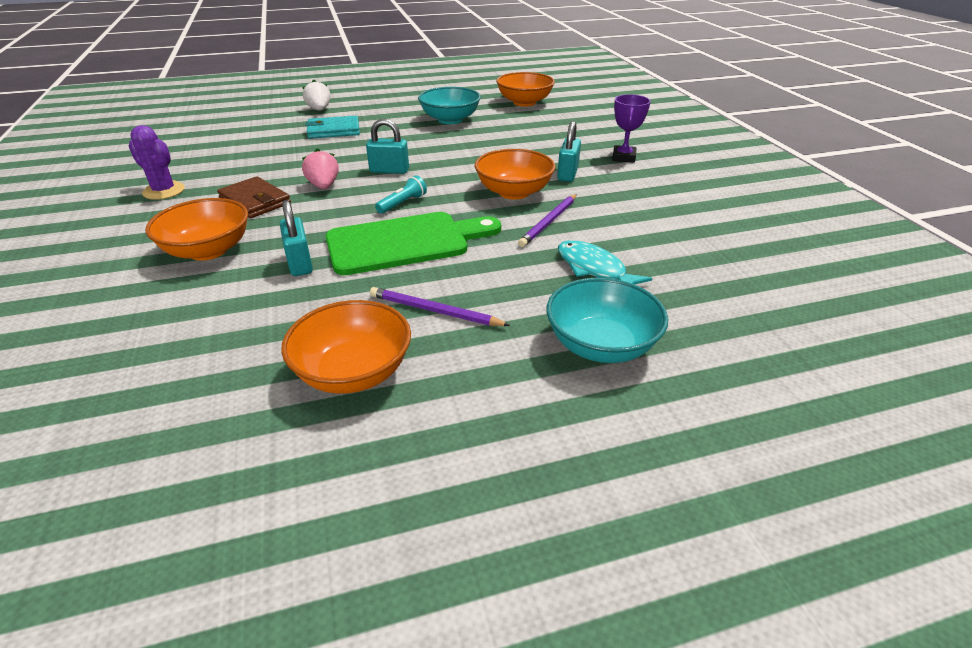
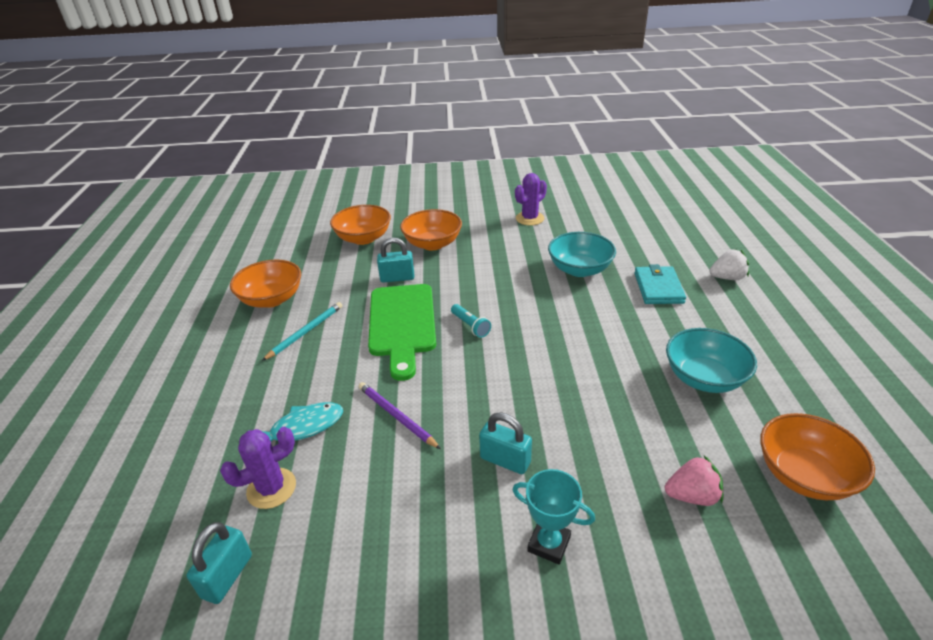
camera: 105 degrees right, 0 degrees up
brown wallet [217,177,291,218] -> none
pink strawberry [302,148,339,189] -> pink strawberry moved to [665,456,723,506]
turquoise padlock [366,119,409,174] -> turquoise padlock moved to [186,522,252,604]
purple pencil [370,287,510,326] -> turquoise pencil [262,302,342,361]
orange bowl [475,149,556,200] -> orange bowl moved to [330,205,391,245]
turquoise bowl [546,278,668,363] -> turquoise bowl moved to [548,232,616,277]
purple trophy [612,94,651,163] -> turquoise trophy [513,469,595,565]
none -> purple cactus [220,427,296,509]

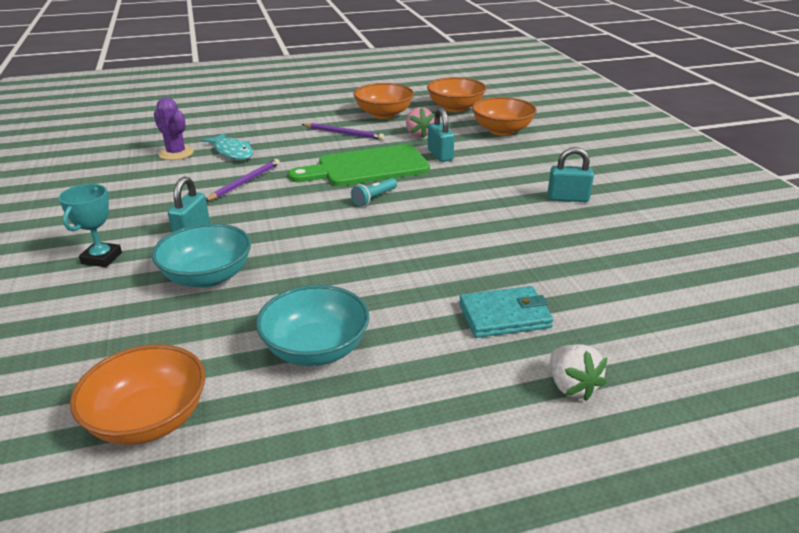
camera: 75 degrees right, 5 degrees down
turquoise padlock [186,522,252,604] -> turquoise padlock moved to [548,147,594,202]
turquoise pencil [262,302,342,361] -> purple pencil [302,123,384,140]
orange bowl [400,209,462,250] -> orange bowl moved to [427,77,486,112]
purple cactus [515,173,547,226] -> none
turquoise bowl [548,232,616,277] -> turquoise bowl moved to [152,223,251,288]
pink strawberry [665,456,723,506] -> pink strawberry moved to [406,107,435,138]

